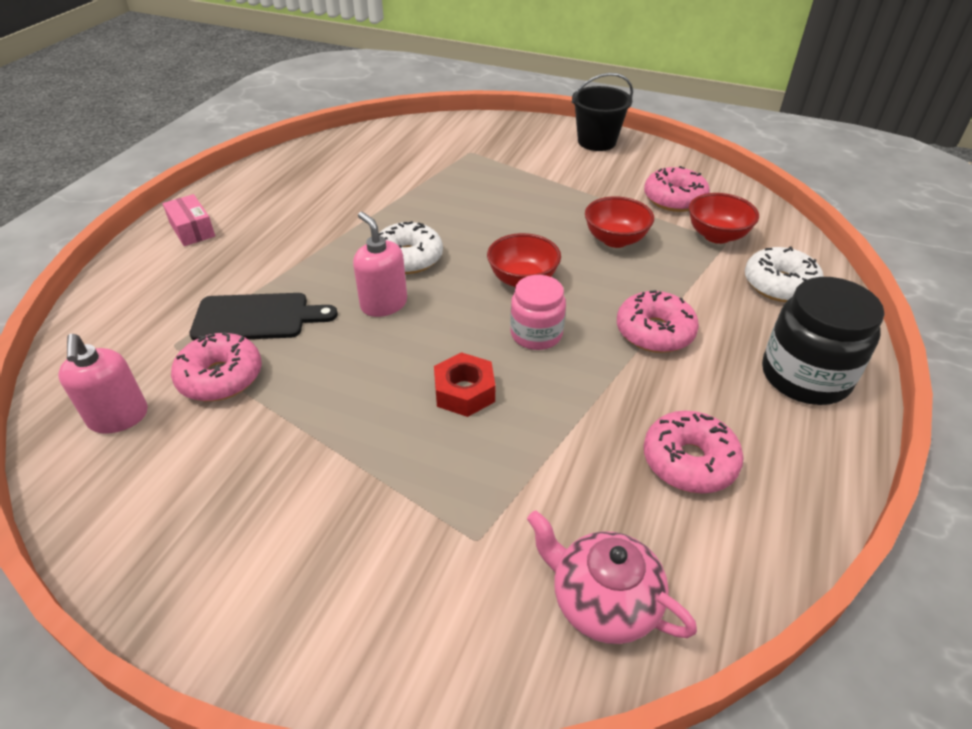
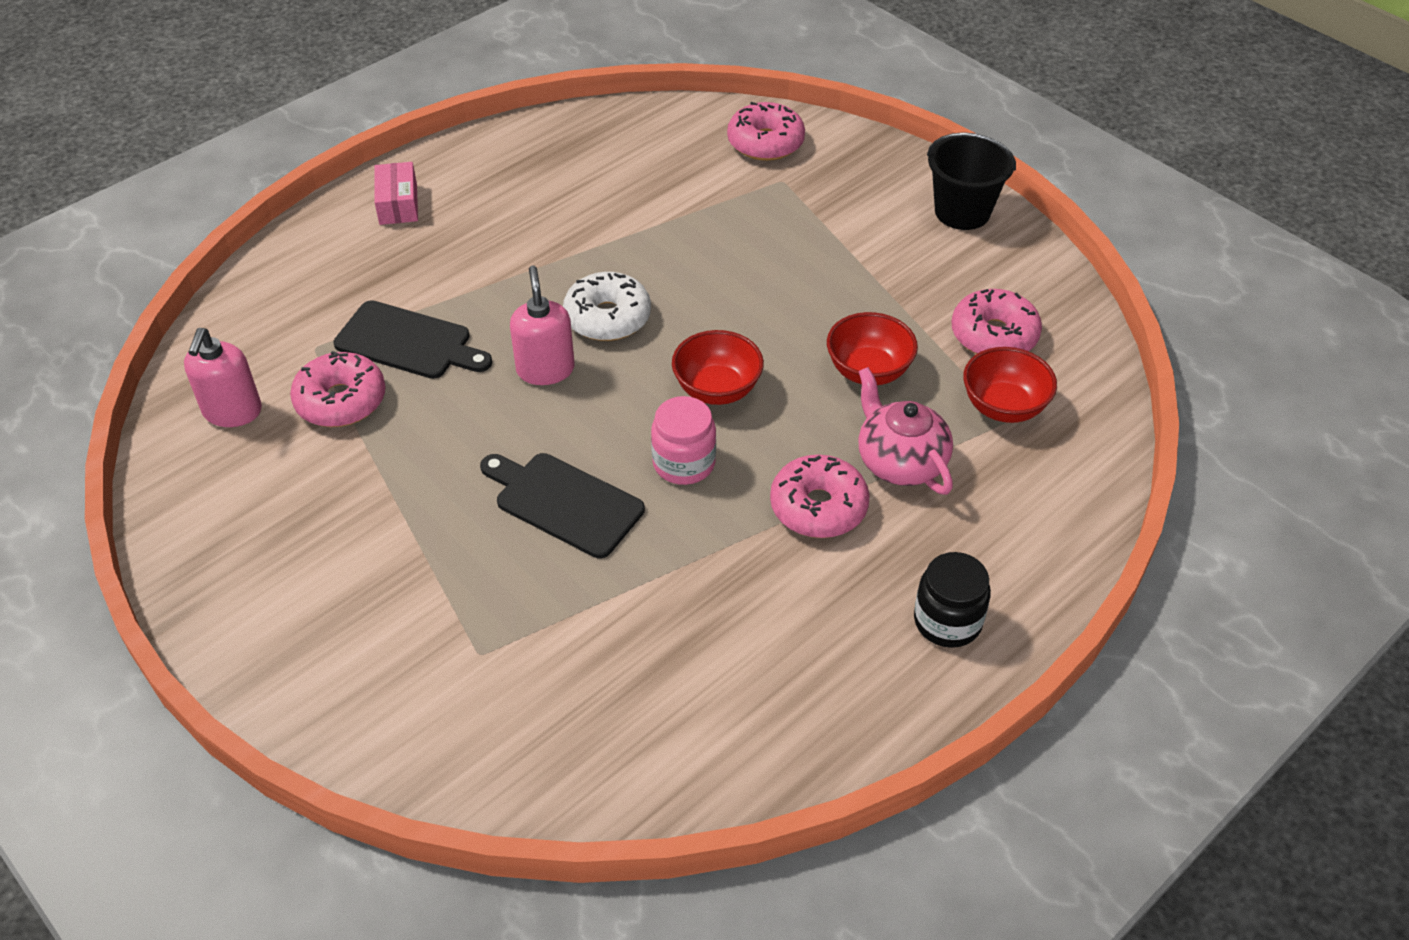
camera: 25 degrees right, 5 degrees up
red nut [434,352,495,417] -> black cutting board [480,453,645,559]
pink teapot [527,510,697,644] -> pink teapot moved to [858,367,953,495]
pink donut [644,411,744,493] -> pink donut moved to [727,102,805,161]
white donut [745,246,824,302] -> none
black jar [762,277,884,405] -> black jar [914,552,991,648], size x0.64

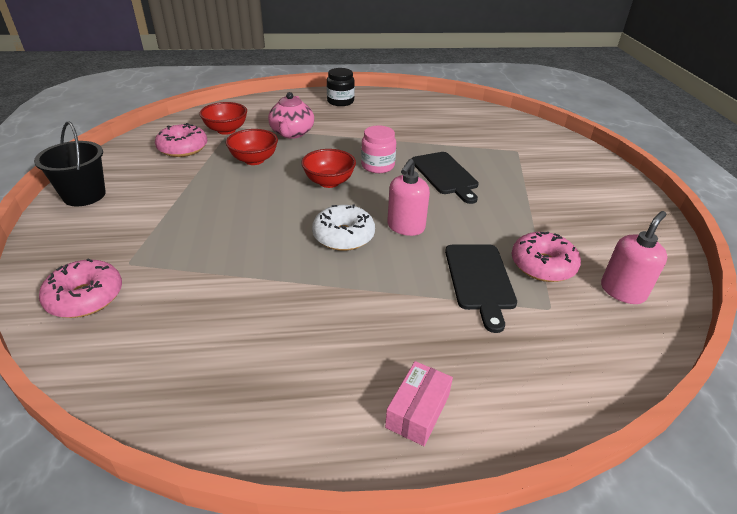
camera: 145 degrees left, 10 degrees down
black cutting board [333,300,492,379] -> black cutting board turned 150 degrees counterclockwise [445,245,517,333]
pink donut [770,455,870,538] -> none

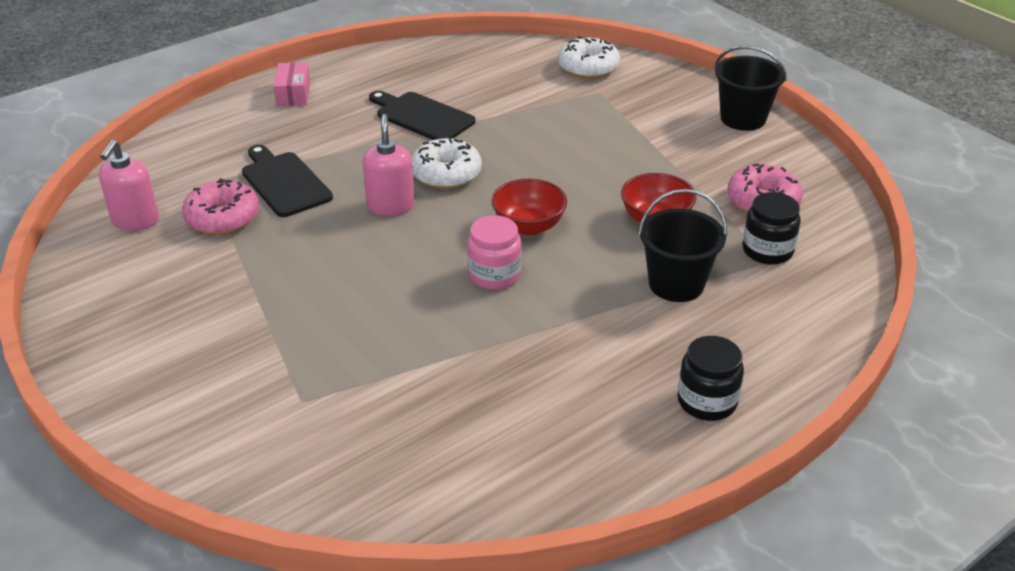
camera: 150 degrees right, 0 degrees up
pink donut [39,259,122,318] -> white donut [558,36,620,79]
red bowl [199,102,247,135] -> black jar [742,192,801,265]
pink teapot [268,92,314,139] -> black bucket [638,189,727,302]
black cutting board [412,152,479,204] -> black cutting board moved to [369,91,476,140]

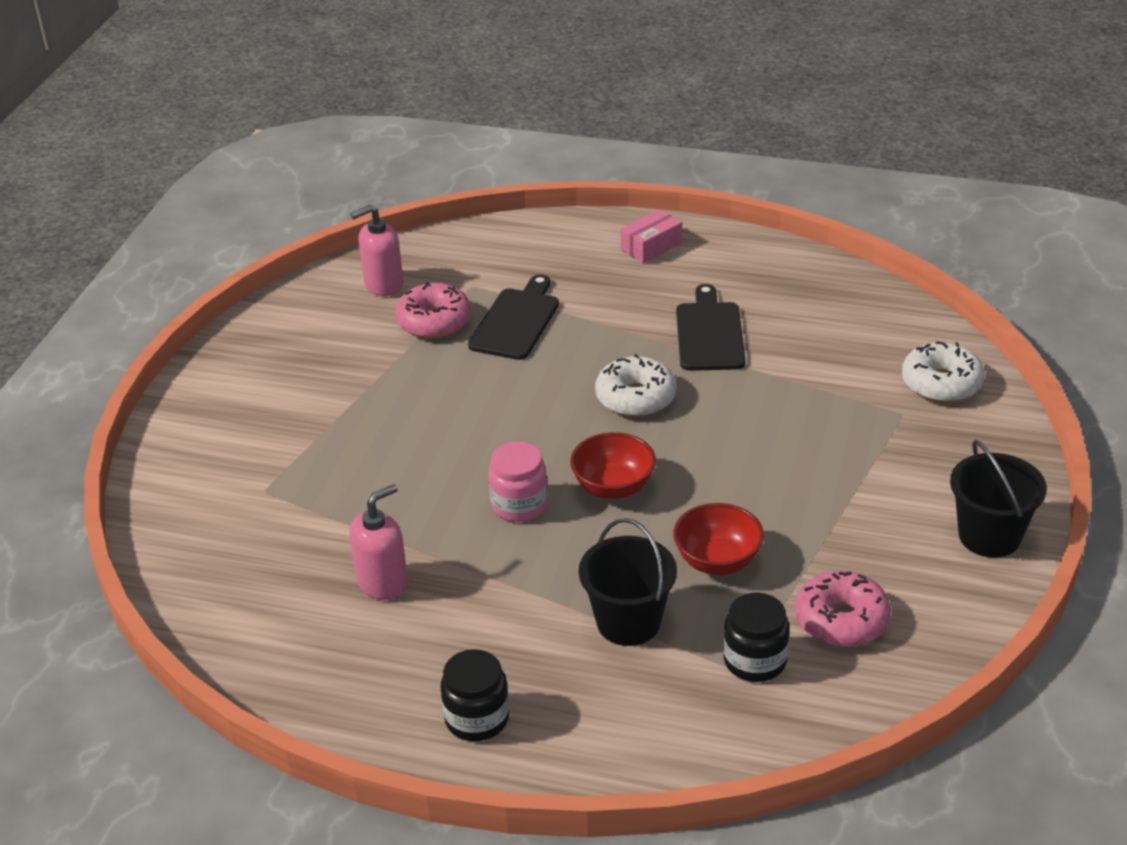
camera: 55 degrees right, 0 degrees up
pink soap dispenser [362,114,415,216] -> pink soap dispenser moved to [349,484,408,600]

